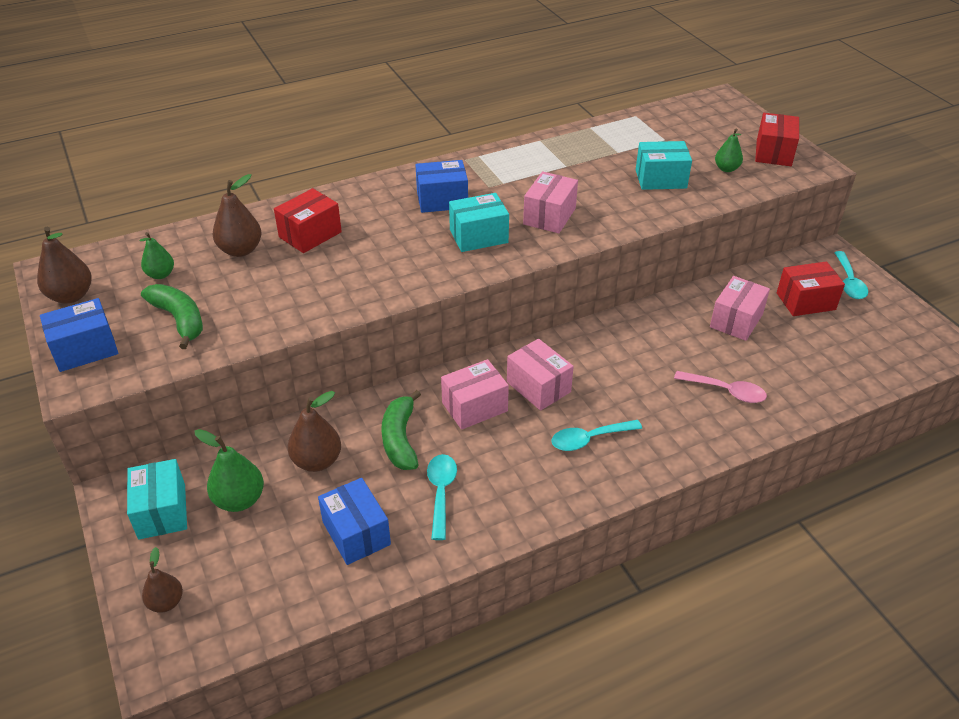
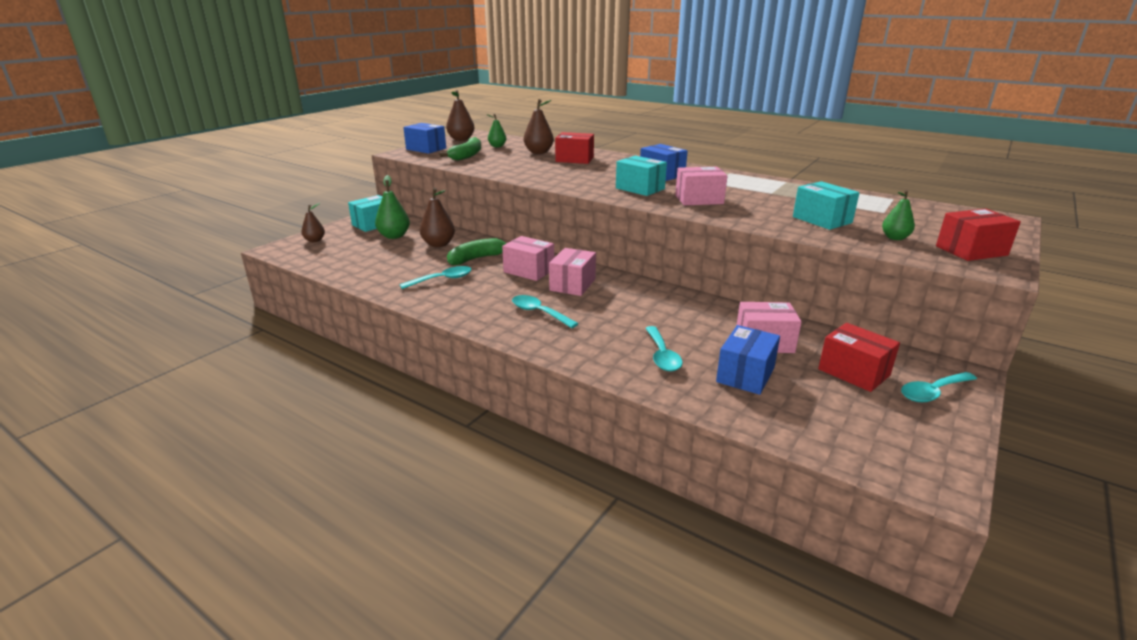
camera: 60 degrees right, 15 degrees down
blue box [318,478,391,565] -> blue box moved to [716,325,780,395]
pink spoon [674,371,767,403] -> turquoise spoon [646,326,683,371]

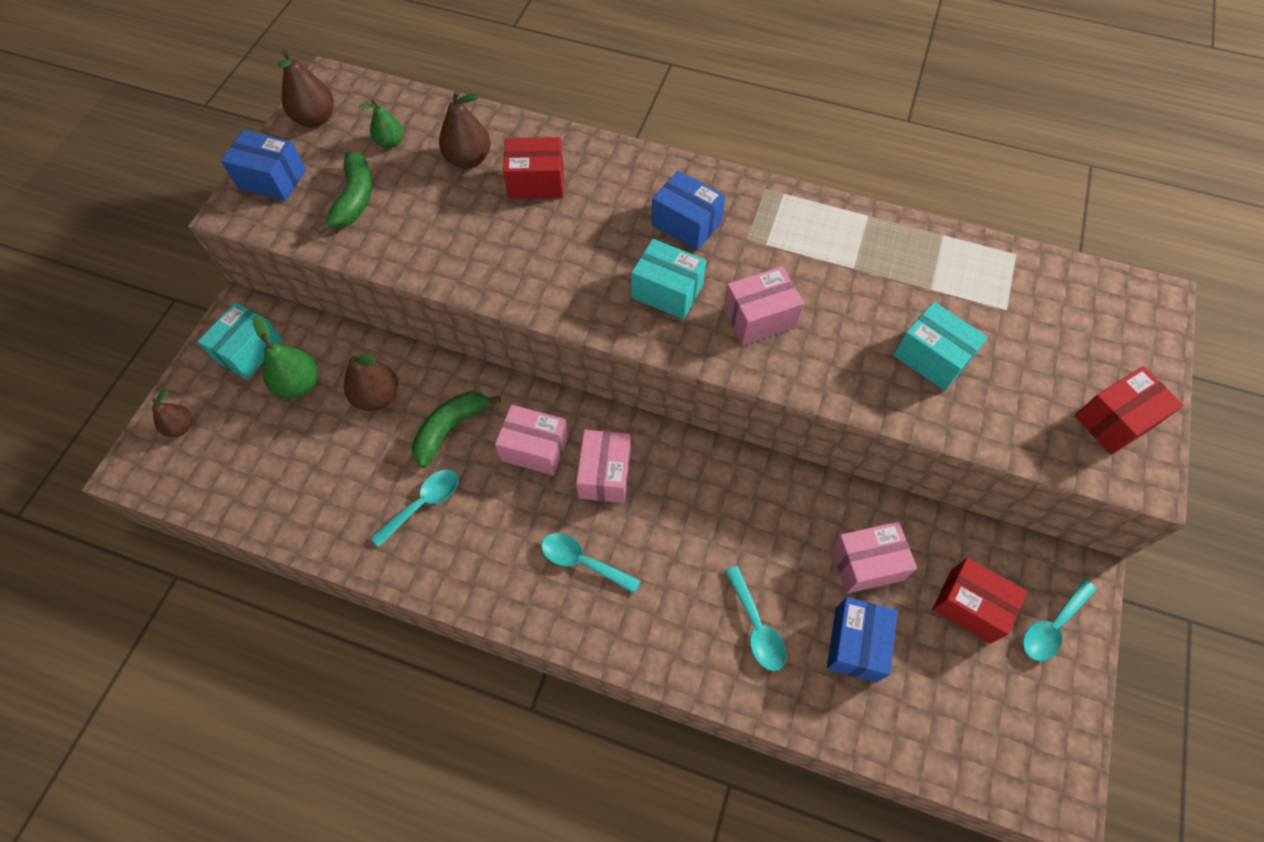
camera: 15 degrees left, 35 degrees up
green pear [882,190,915,240] -> none

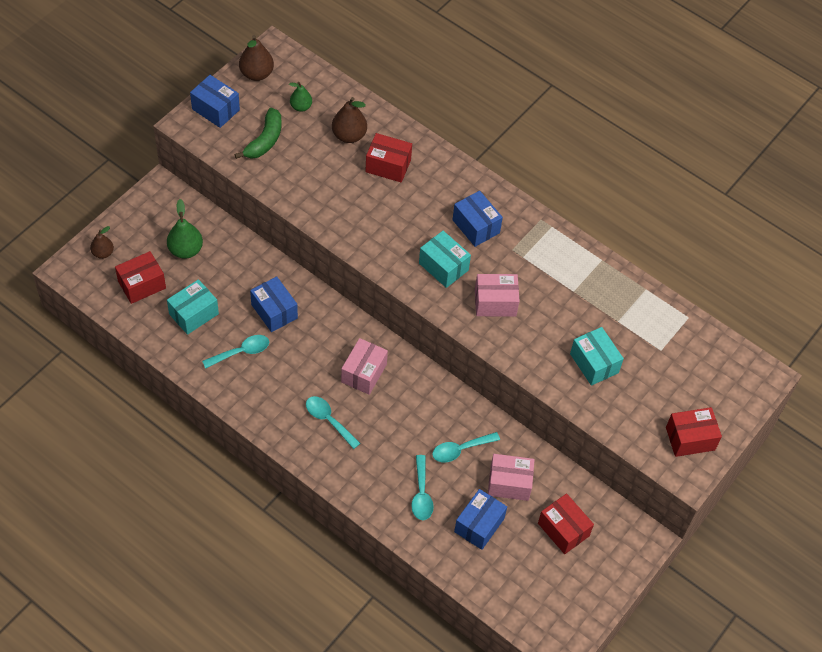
camera: 15 degrees right, 5 degrees down
turquoise box [198,302,283,379] -> turquoise box moved to [167,279,219,335]
brown pear [344,351,398,411] -> none
green banana [412,392,501,468] -> blue box [250,276,298,332]
pink box [495,405,568,475] -> none
turquoise spoon [1023,579,1097,661] -> turquoise spoon moved to [432,432,500,462]
none -> red box [115,251,166,304]

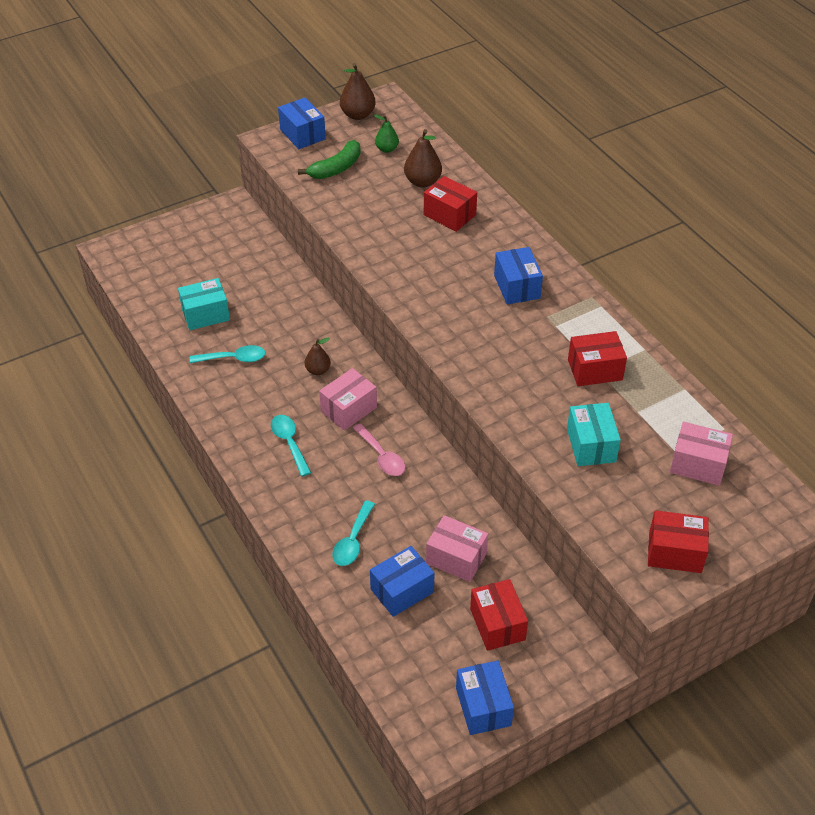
camera: 25 degrees right, 10 degrees down
brown pear [90,226,114,259] -> brown pear moved to [305,338,331,375]
red box [115,251,166,304] -> red box moved to [568,331,627,386]
green pear [167,199,203,259] -> none
blue box [250,276,298,332] -> blue box moved to [456,660,514,735]
turquoise box [419,231,471,288] -> none
turquoise spoon [432,432,500,462] -> none
pink box [475,274,520,317] -> pink box moved to [670,422,733,485]
none -> pink spoon [353,423,405,476]

